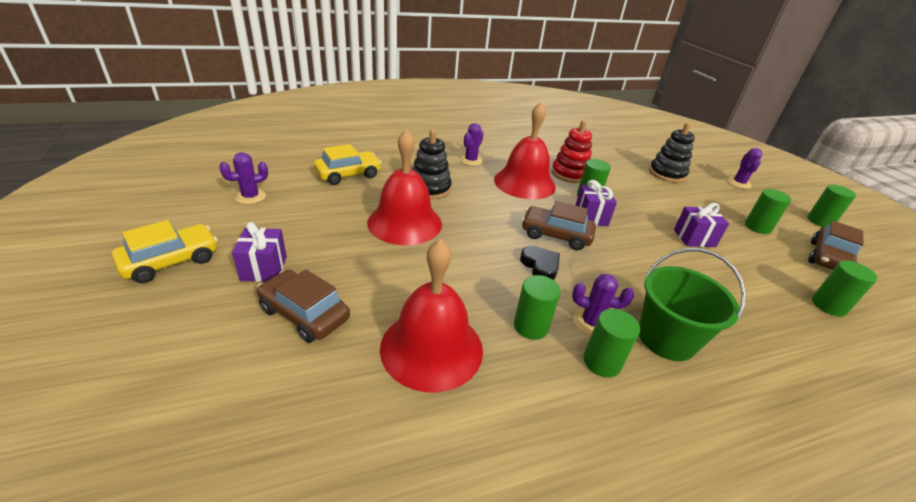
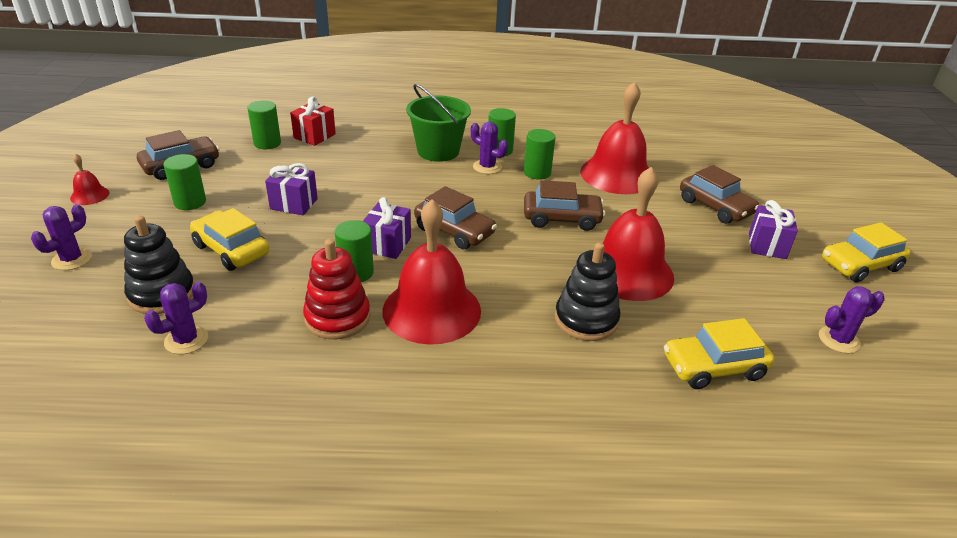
camera: 160 degrees left, 0 degrees up
purple cactus [460,123,483,166] -> purple cactus moved to [144,282,208,354]
black heart [520,246,560,280] -> none
green cylinder [807,185,856,227] -> red bell [70,153,110,205]
none -> yellow car [190,208,269,271]
none -> red gift [290,96,336,146]
none -> brown car [524,180,605,231]

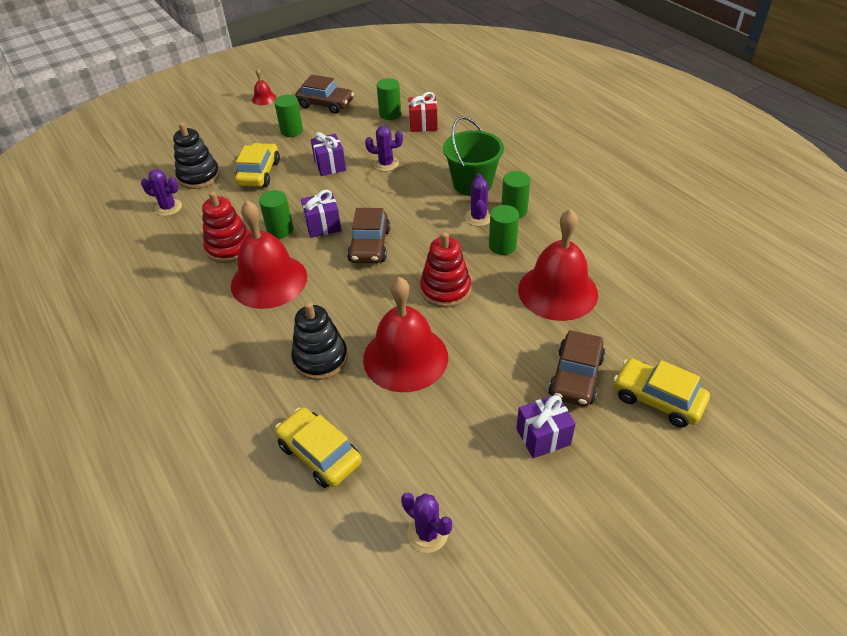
camera: 60 degrees right, 10 degrees up
purple cactus [31,204,92,270] -> purple cactus moved to [365,126,403,172]
brown car [524,180,605,231] -> red stacking toy [420,232,471,308]
yellow car [822,222,911,282] -> yellow car moved to [613,358,710,428]

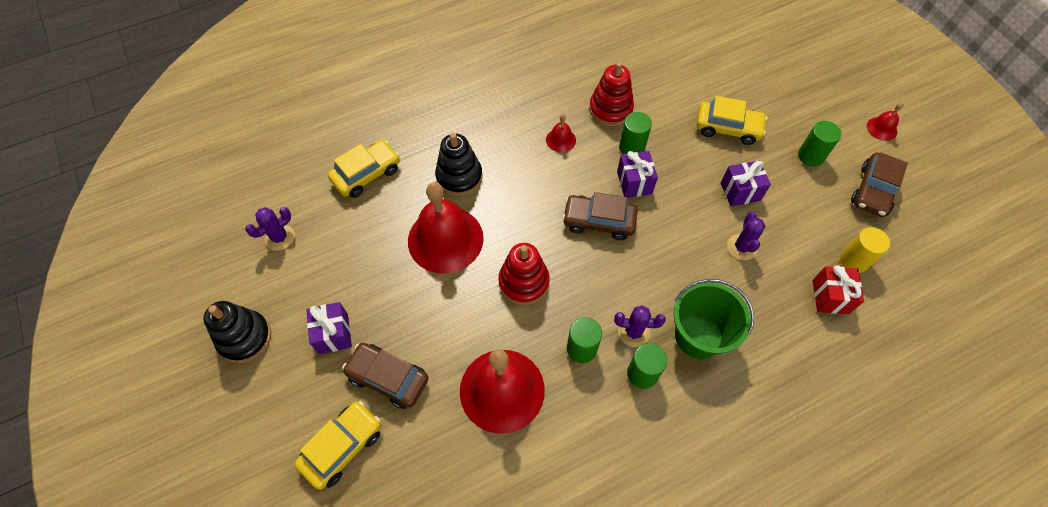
camera: 95 degrees right, 15 degrees up
purple cactus [141,169,182,216] -> none
black stacking toy [173,122,220,189] -> black stacking toy moved to [203,301,271,363]
red bell [231,200,307,309] -> red bell [546,114,576,152], size x0.43
green cylinder [377,78,401,120] -> yellow cylinder [840,227,890,273]

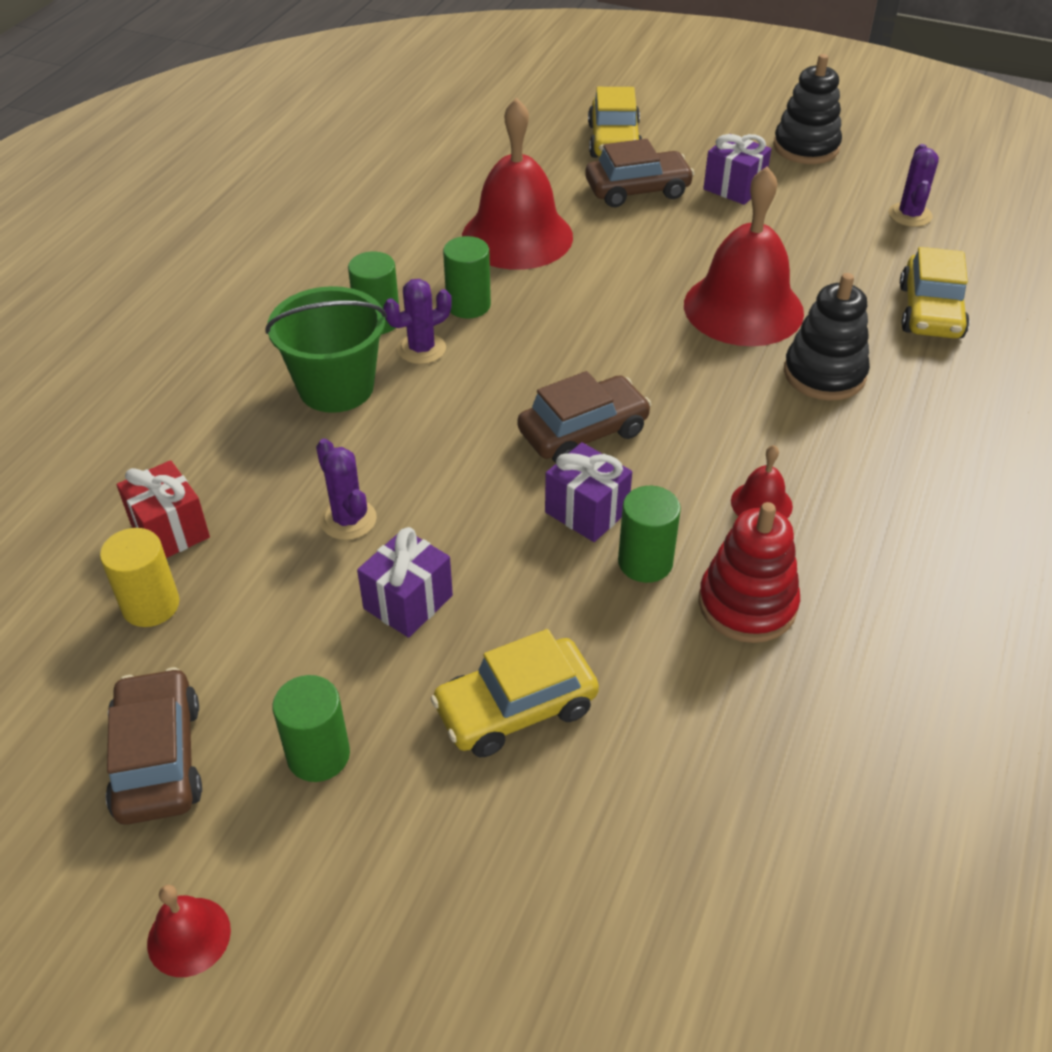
camera: 140 degrees right, 15 degrees down
red stacking toy [498,243,550,305] -> none

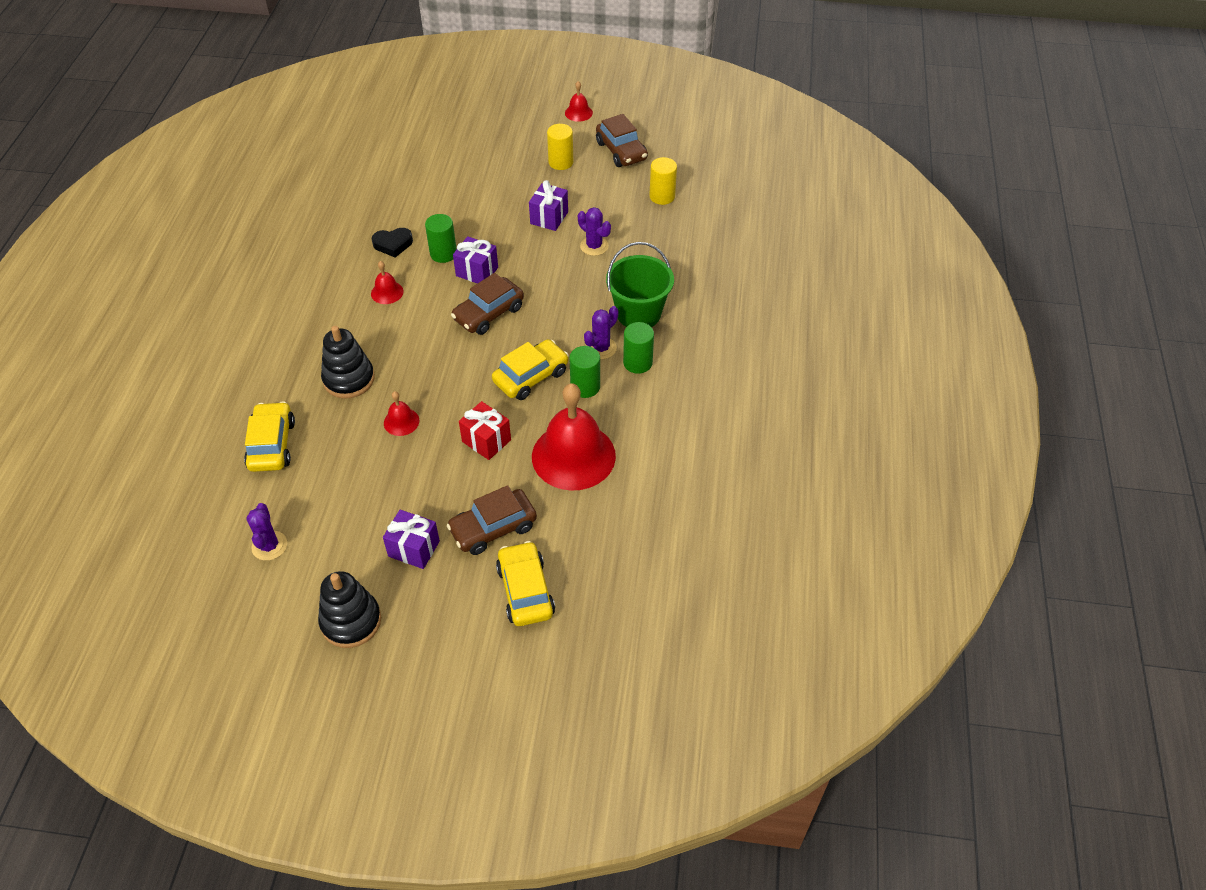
camera: 165 degrees right, 5 degrees up
red gift [117,460,210,558] -> red gift moved to [459,401,511,460]
green cylinder [272,675,350,782] -> yellow cylinder [547,124,573,170]
yellow car [431,629,599,757] -> yellow car moved to [492,339,569,400]
red bell [684,166,804,346] -> red bell [384,391,419,436], size x0.43
red stacking toy [698,502,800,643] -> black heart [372,228,413,257]

